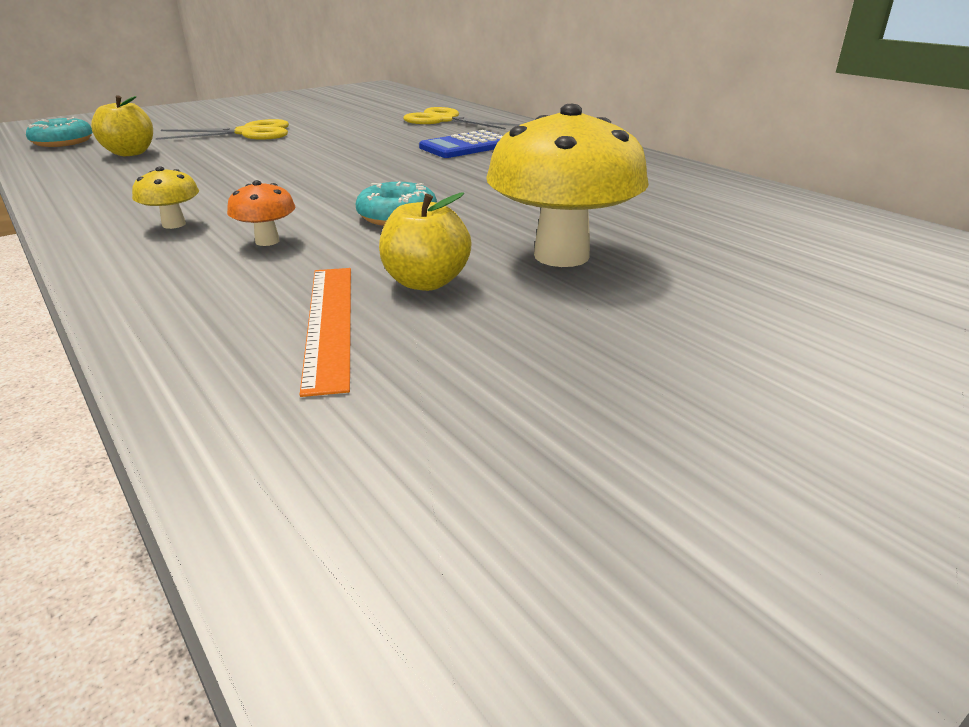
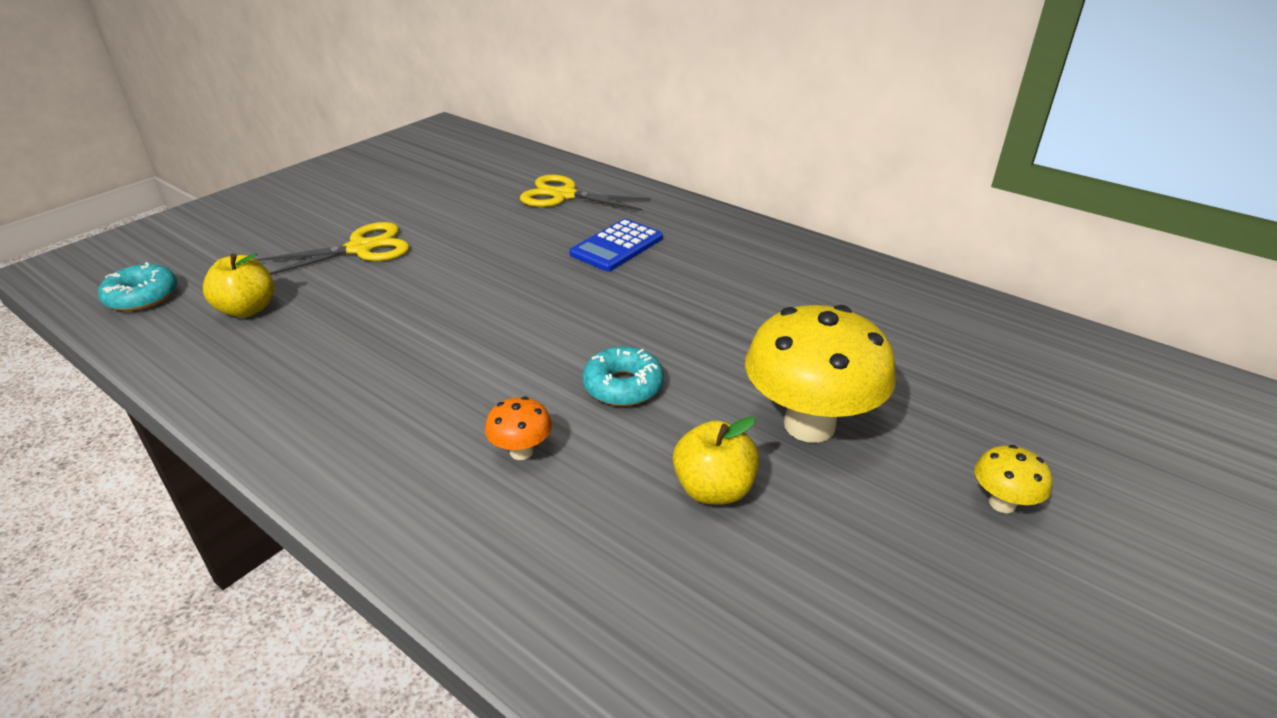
camera: 15 degrees left, 5 degrees up
yellow mushroom [132,167,199,229] -> yellow mushroom moved to [975,445,1052,513]
orange ruler [300,268,351,397] -> none

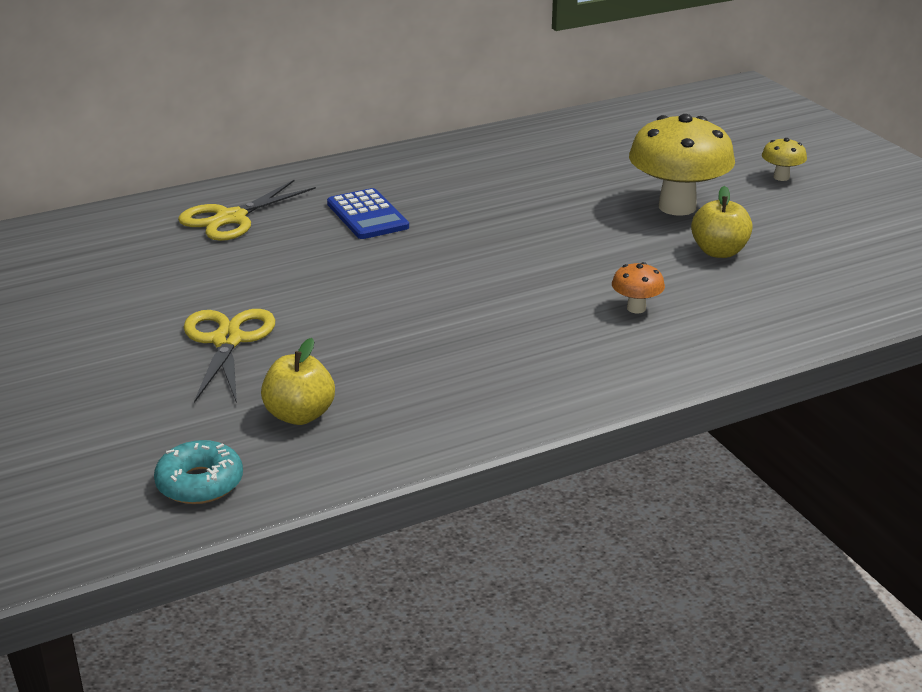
camera: 65 degrees left, 5 degrees down
turquoise donut [582,346,664,406] -> none

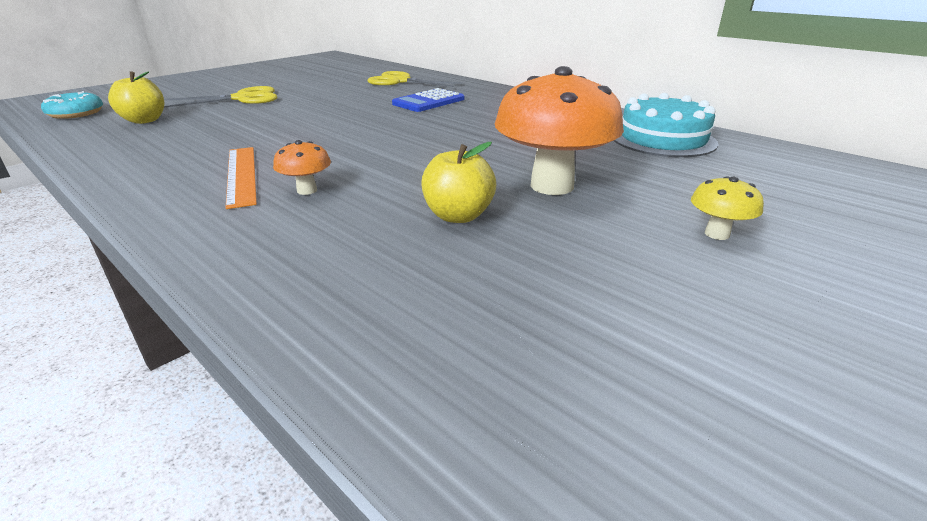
camera: 70 degrees right, 0 degrees up
yellow mushroom [629,114,735,216] -> orange mushroom [495,66,624,195]
none -> orange ruler [225,147,257,209]
none -> turquoise cake [614,93,718,157]

